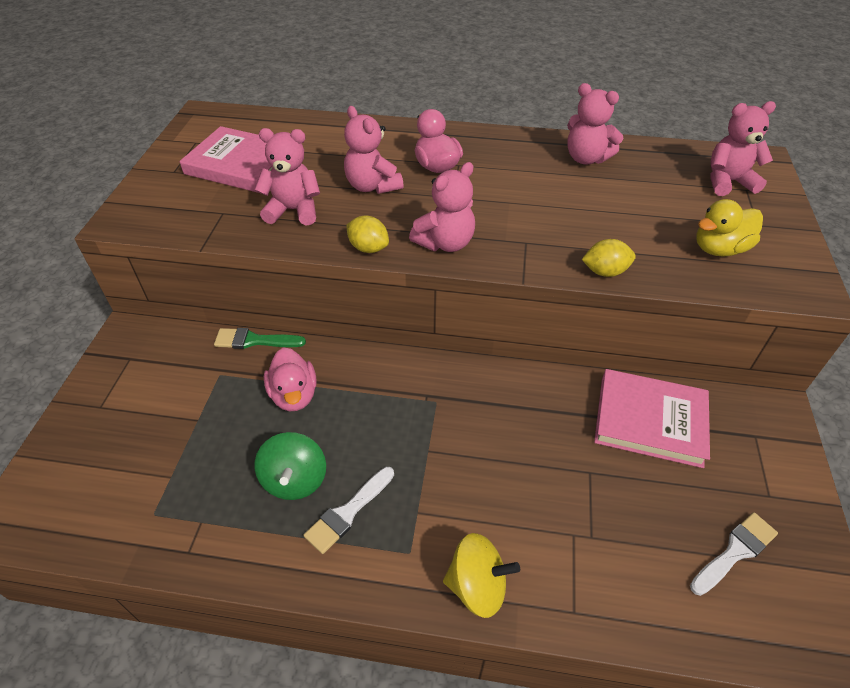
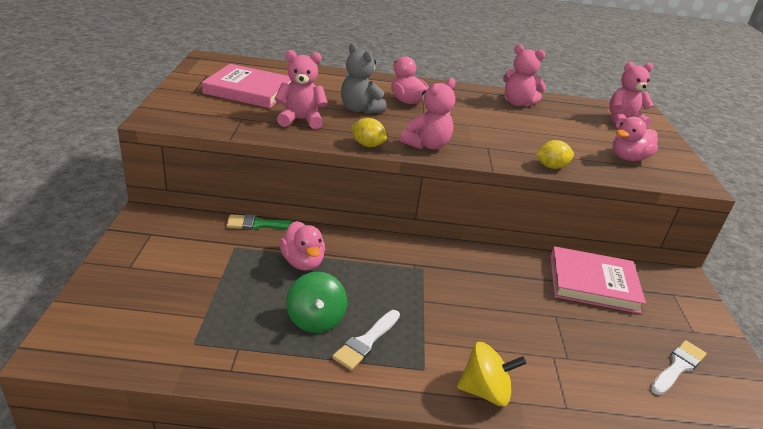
camera: 10 degrees left, 15 degrees down
pink teddy bear [344,106,404,194] -> grey teddy bear [341,43,386,114]
yellow duck [696,199,763,257] -> pink duck [612,117,658,161]

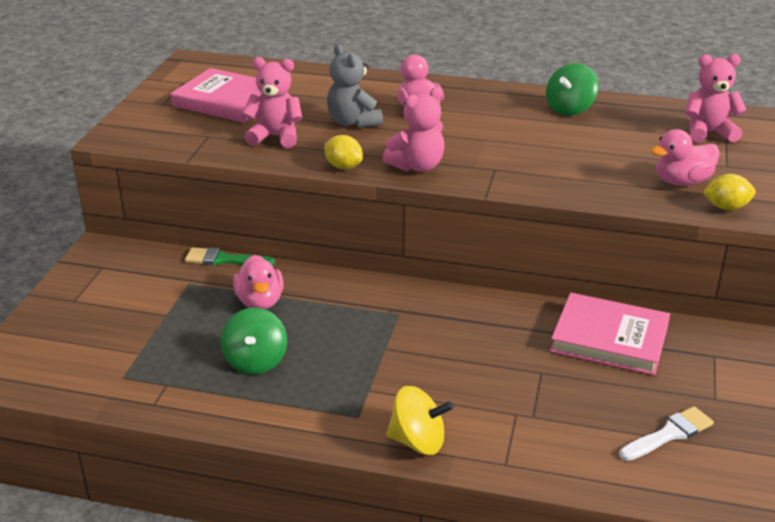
camera: 15 degrees right, 0 degrees up
white brush [332,310,400,370] -> none
pink teddy bear [503,45,546,107] -> green spinning top [546,63,599,116]
yellow lemon [535,140,574,169] -> yellow lemon moved to [703,174,756,210]

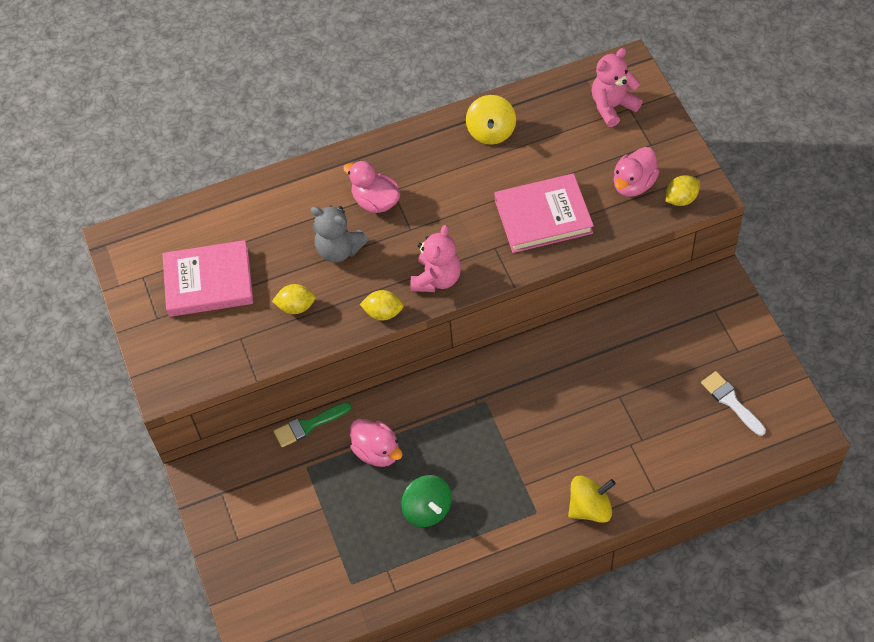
camera: 30 degrees left, 25 degrees up
pink teddy bear [242,57,303,148] -> yellow lemon [272,284,316,314]
green spinning top [546,63,599,116] -> yellow spinning top [466,95,516,145]
pink book [550,293,670,375] -> pink book moved to [495,173,594,253]
white brush [619,406,714,461] -> white brush turned 60 degrees counterclockwise [701,371,766,436]

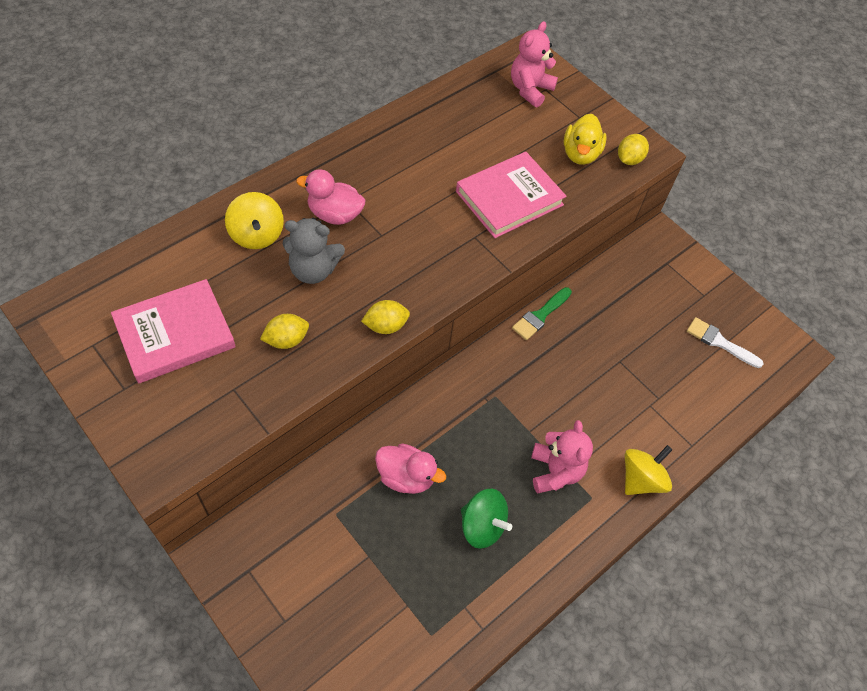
camera: 30 degrees left, 0 degrees up
green brush [274,402,352,447] -> green brush moved to [512,287,572,340]
pink teddy bear [410,225,461,292] -> pink teddy bear moved to [531,420,593,494]
yellow spinning top [466,95,516,145] -> yellow spinning top moved to [225,192,284,249]
pink duck [614,147,659,197] -> yellow duck [564,114,607,165]

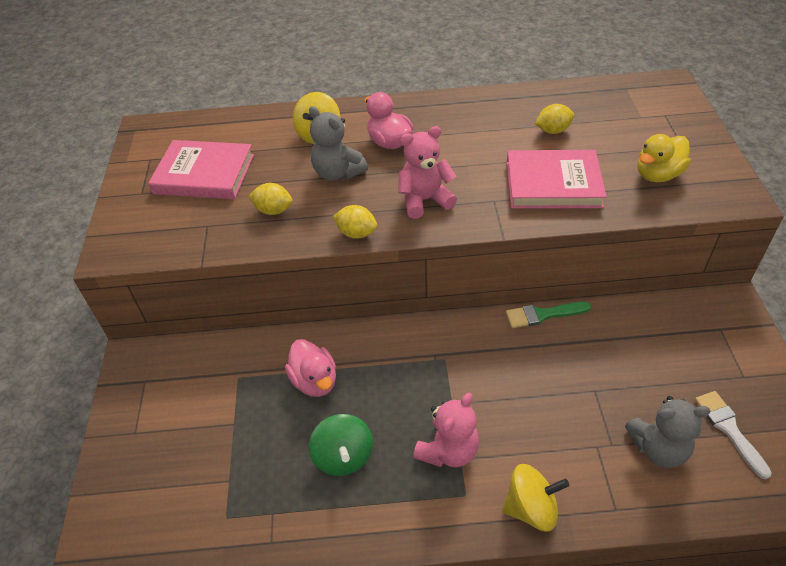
camera: 45 degrees right, 10 degrees down
pink teddy bear [511,21,558,107] -> pink teddy bear moved to [398,126,457,219]
yellow lemon [618,134,649,165] -> yellow lemon moved to [535,104,574,134]
none -> grey teddy bear [625,396,711,468]

